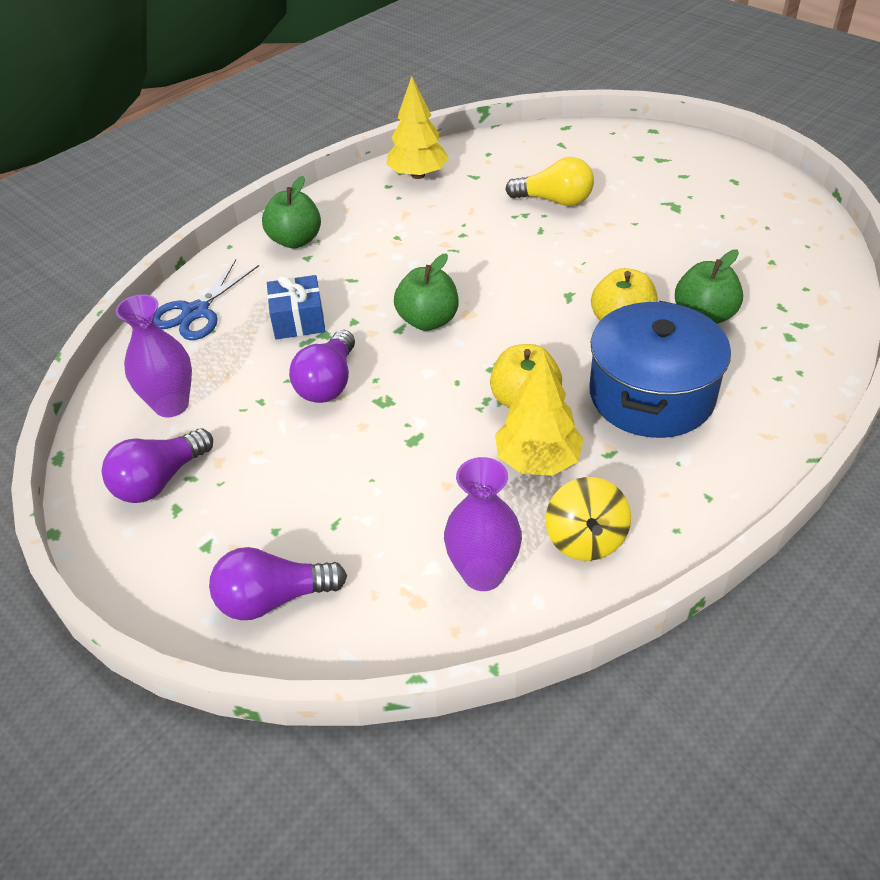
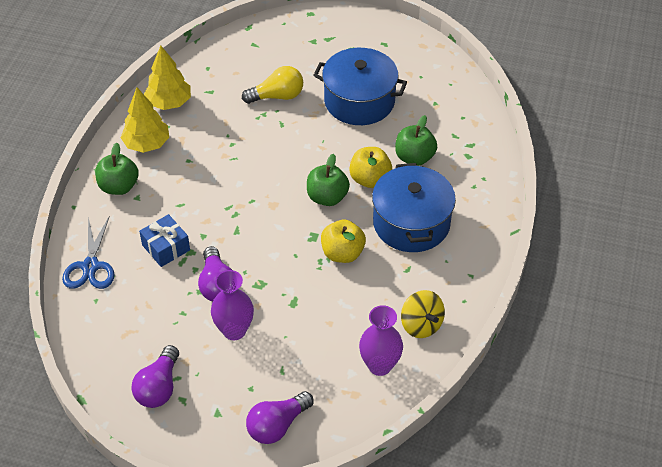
camera: 30 degrees left, 5 degrees up
purple vase [115,294,192,417] -> purple vase moved to [211,270,254,340]
green apple [394,253,459,331] -> green apple moved to [307,154,350,206]
yellow tree [495,352,584,476] -> yellow tree moved to [121,87,169,153]
none -> blue pot [313,48,407,125]

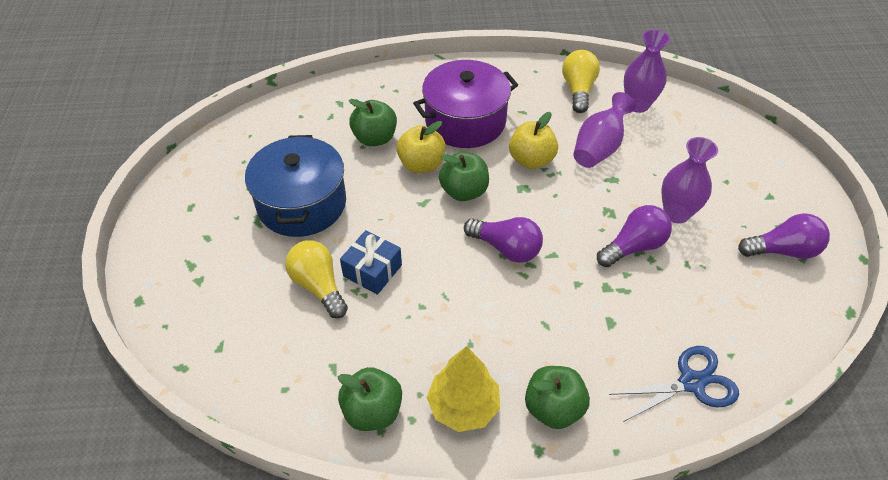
camera: 110 degrees left, 0 degrees up
blue gift [139,214,190,267] -> blue gift moved to [340,230,402,295]
yellow tree [144,45,191,110] -> green apple [338,367,402,431]
purple light bulb [246,391,314,444] -> purple light bulb moved to [464,217,543,263]
blue pot [372,163,456,252] -> purple pot [413,60,518,148]
yellow spinning top [401,290,445,338] -> yellow light bulb [562,50,600,113]
none -> purple vase [573,92,636,168]

